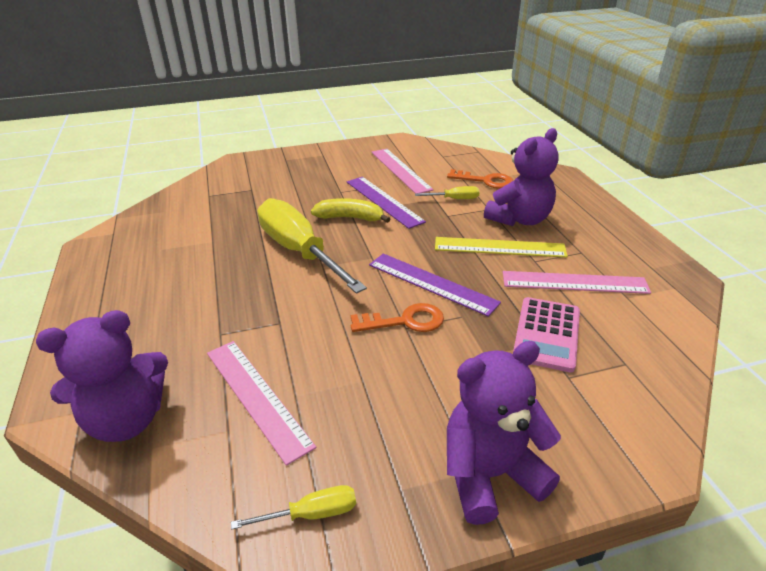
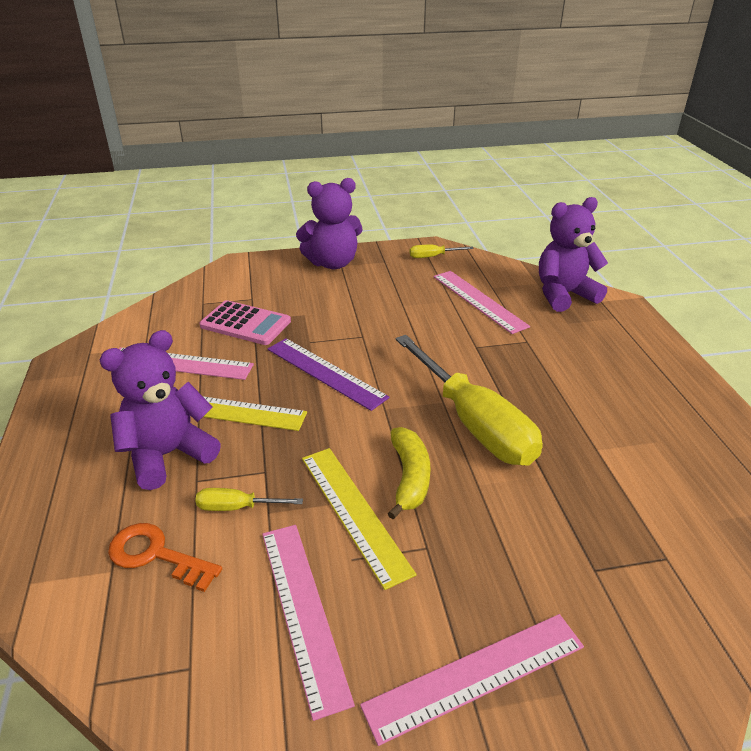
camera: 175 degrees left, 0 degrees up
yellow banana [311,198,390,223] -> yellow banana turned 105 degrees counterclockwise [387,427,431,519]
purple ruler [347,177,426,229] -> yellow ruler [302,448,416,590]
orange key [351,303,444,332] -> none
pink calculator [513,297,580,372] -> pink calculator turned 90 degrees clockwise [199,300,291,345]
none -> pink ruler [360,614,584,746]

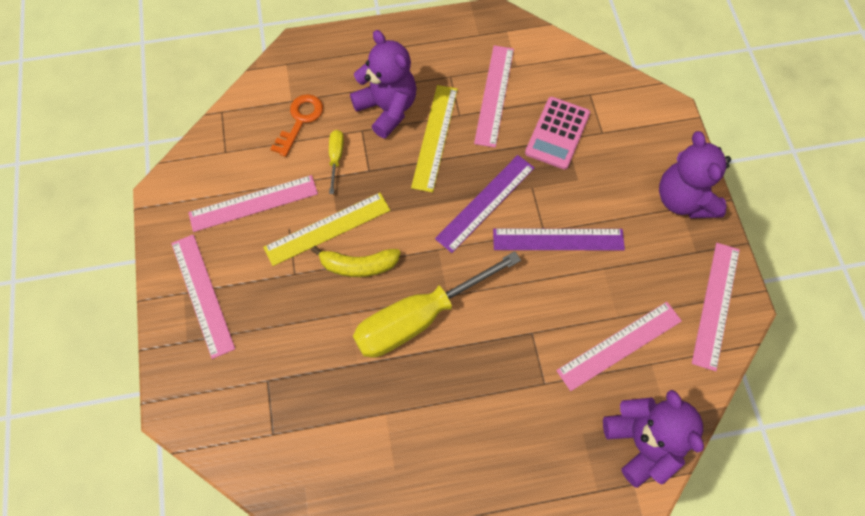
camera: 90 degrees right, 30 degrees up
yellow screwdriver [410,245,474,258] -> pink ruler [692,243,740,371]
none -> purple ruler [493,229,625,250]

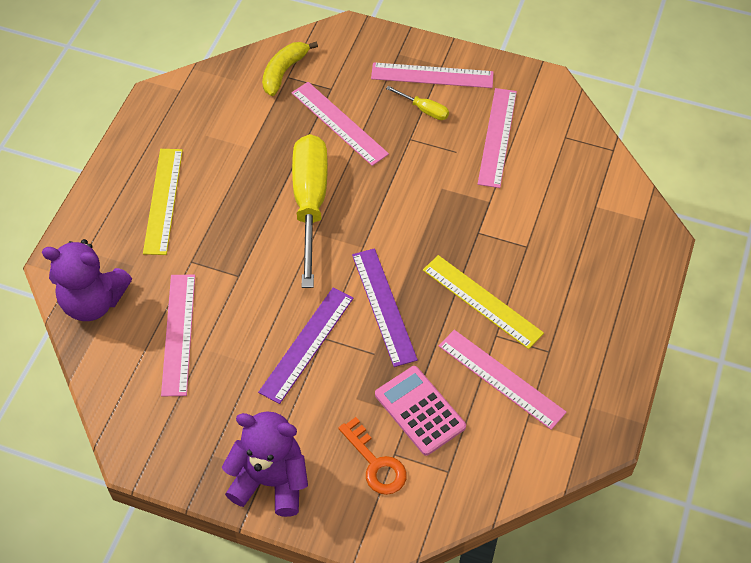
camera: 120 degrees right, 10 degrees down
yellow ruler [263,193,390,266] -> yellow ruler moved to [143,149,183,255]
orange key [270,94,323,157] -> orange key moved to [338,417,407,495]
yellow banana [311,246,401,277] -> yellow banana moved to [262,42,318,96]
yellow screwdriver [329,130,344,194] -> yellow screwdriver moved to [386,86,449,120]
purple teddy bear [350,30,417,139] -> none
pink ruler [692,243,740,371] -> pink ruler moved to [292,82,389,166]

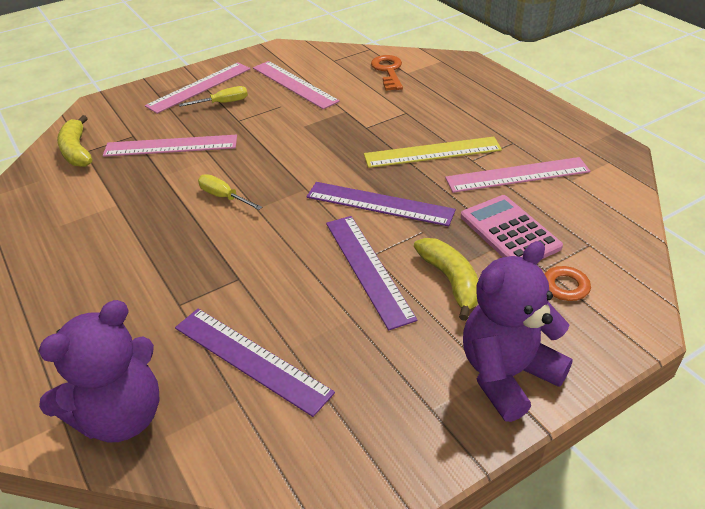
camera: 50 degrees left, 15 degrees down
yellow ruler [143,149,183,255] -> none
pink ruler [161,274,195,396] -> purple ruler [175,309,335,417]
yellow screwdriver [292,134,328,288] -> yellow screwdriver [198,174,262,210], size x0.42
pink calculator [375,366,466,456] -> pink calculator turned 60 degrees clockwise [461,195,563,259]
none -> orange key [371,55,403,91]
none -> yellow banana [414,238,478,321]

